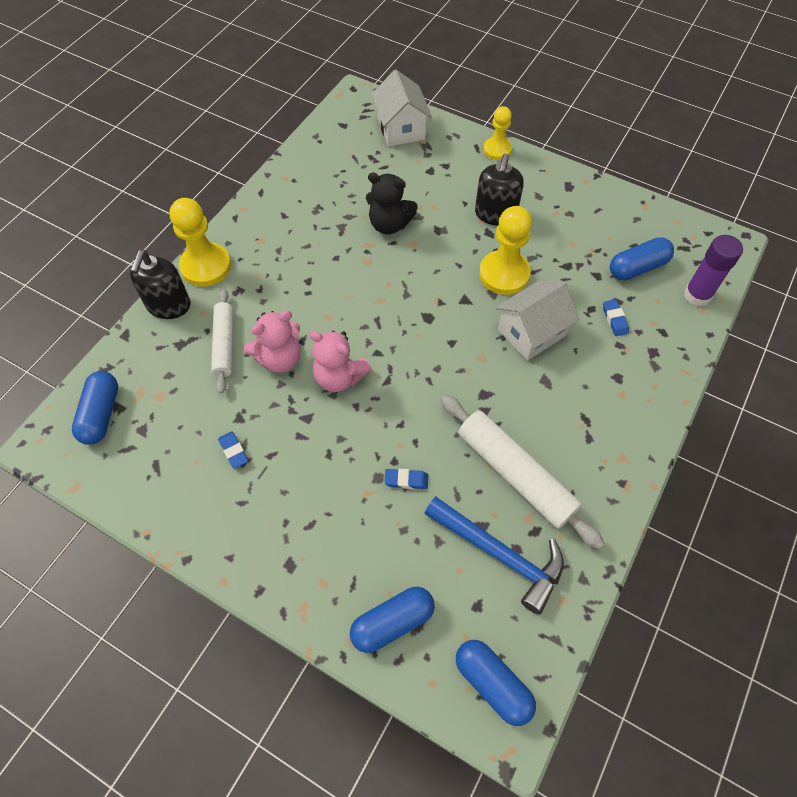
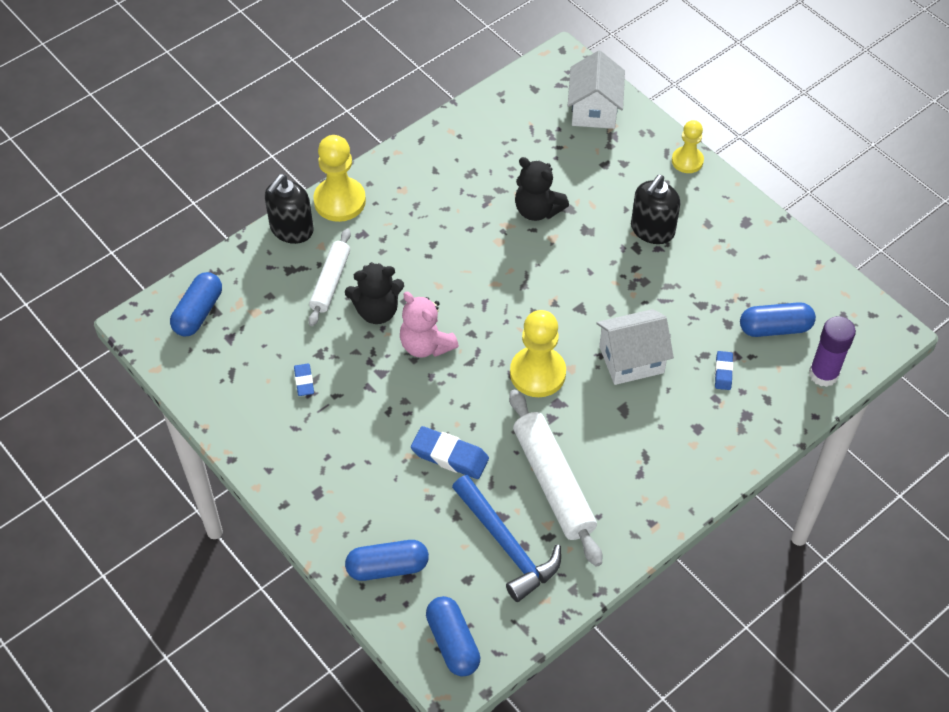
camera: 20 degrees right, 5 degrees down
pink teddy bear [244,310,300,373] -> black teddy bear [345,262,404,324]
blue eraser [384,469,428,489] -> blue eraser [411,426,489,479], size x1.77
yellow pawn [479,206,532,295] -> yellow pawn moved to [510,310,566,397]

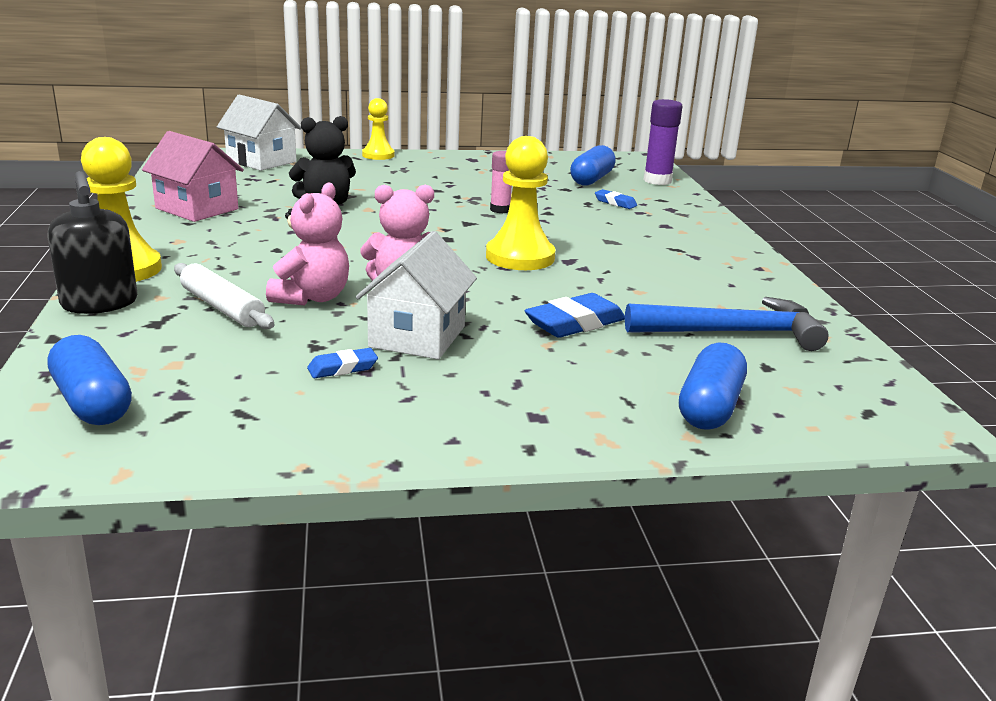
camera: 60 degrees left, 30 degrees down
blue eraser [294,364,314,396] -> blue eraser turned 45 degrees counterclockwise [307,348,378,378]
black teddy bear [345,262,404,324] -> pink teddy bear [266,182,349,306]
blue capsule [426,596,480,676] -> none
white rolling pin [509,389,603,567] -> none
white house [596,309,674,385] -> white house moved to [356,231,477,359]
black soap dispenser [631,175,680,244] -> none
none -> pink house [142,131,244,222]
none -> pink glue stick [490,151,512,213]

